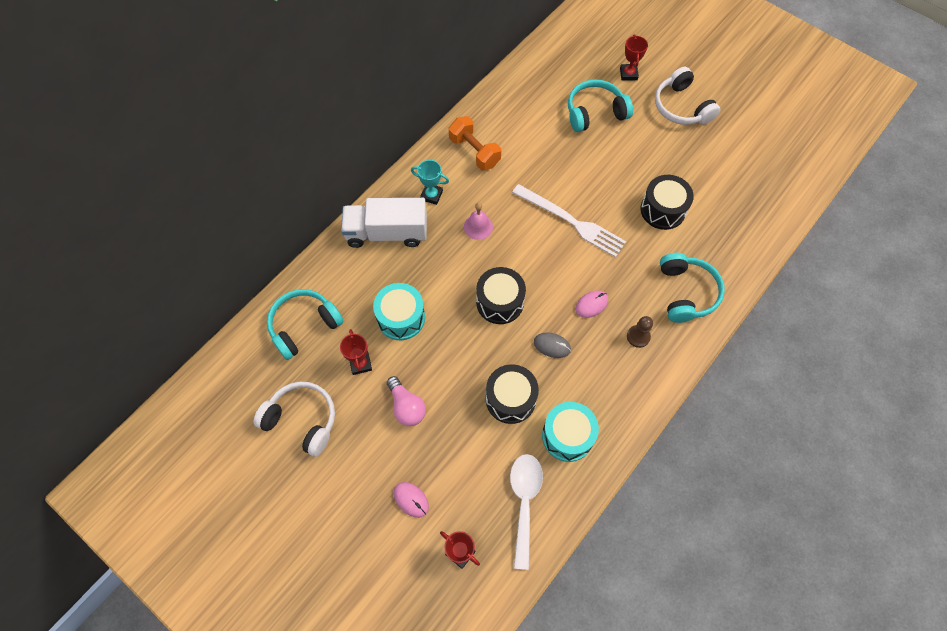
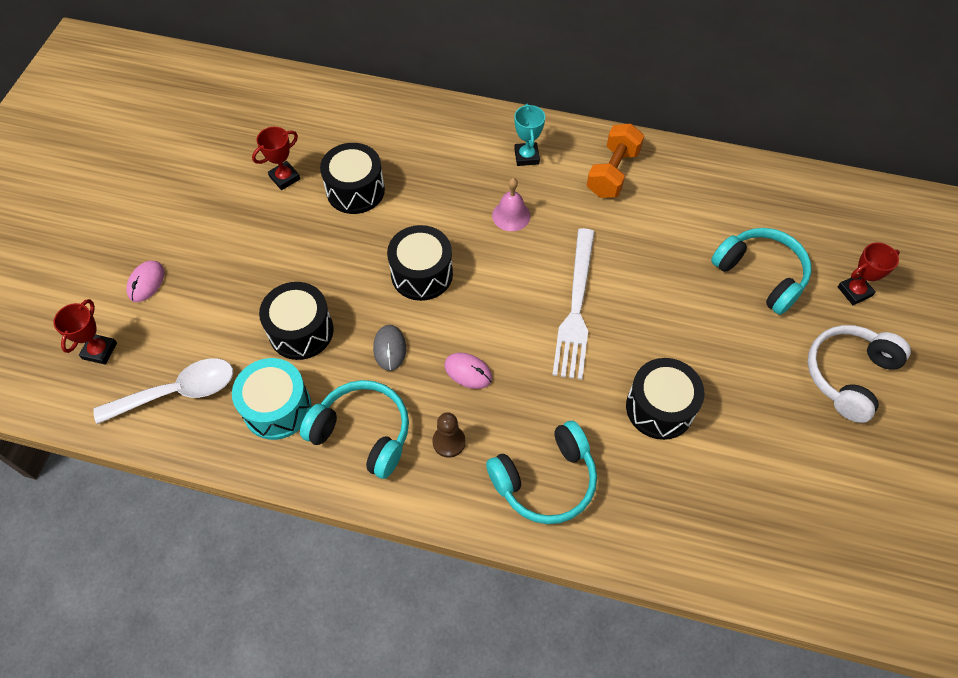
camera: 65 degrees right, 5 degrees down
white headphones [253,381,335,457] -> none
turquoise headphones [267,289,344,360] -> turquoise headphones moved to [300,380,409,479]
white truck [341,198,427,248] -> none
turquoise drum [373,283,425,340] -> black drum [320,143,385,214]
pink light bulb [387,376,426,426] -> none

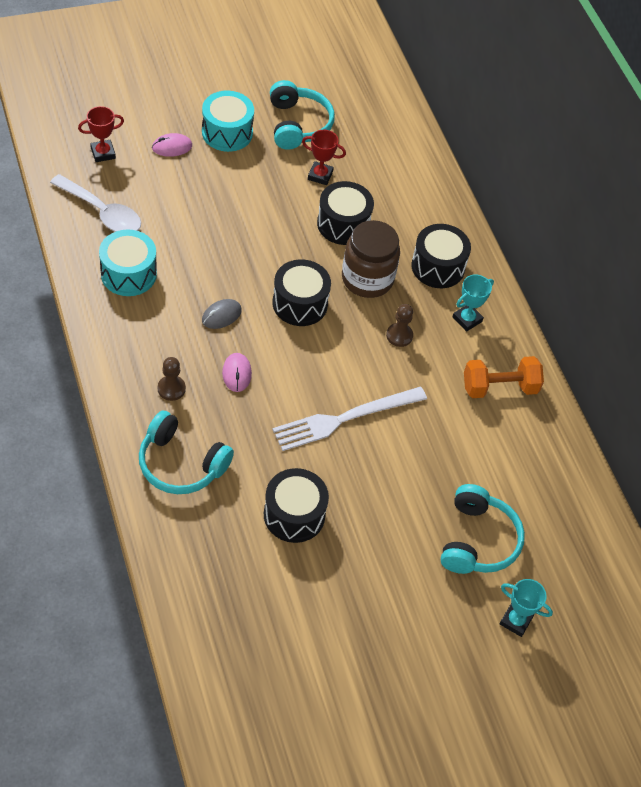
camera: 50 degrees right, 5 degrees down
black drum [259,282,334,360] -> black drum moved to [411,224,471,288]
turquoise headphones [300,380,409,479] -> turquoise headphones moved to [270,80,335,150]
pink bell [492,178,530,231] -> brown pawn [386,304,413,347]
white headphones [807,325,911,423] -> none
red trophy [838,242,900,305] -> turquoise trophy [500,579,553,637]
none -> turquoise drum [202,91,254,152]
none -> brown jar [342,220,400,298]

